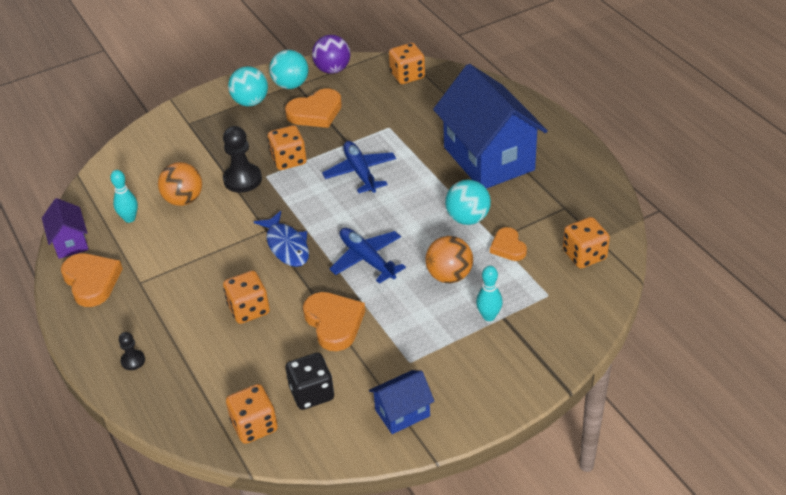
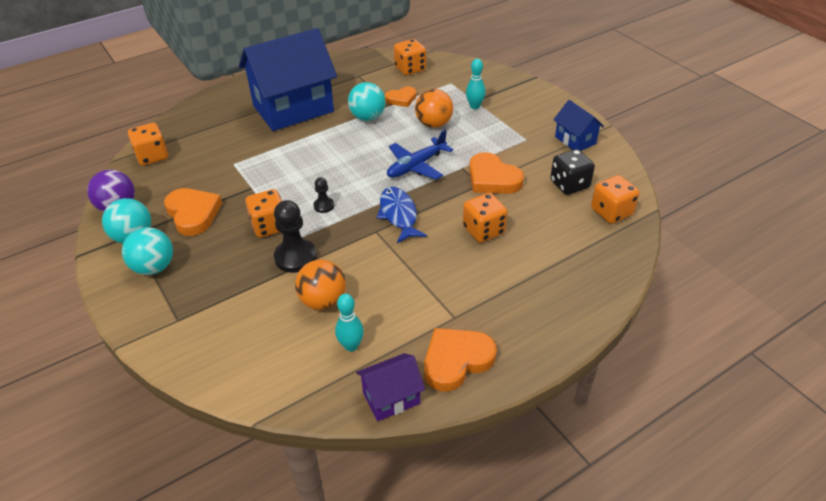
camera: 95 degrees left, 0 degrees up
black pawn [119,332,145,370] -> black pawn moved to [313,177,334,213]
blue fish [254,211,309,267] -> blue fish turned 75 degrees counterclockwise [377,187,427,243]
orange heart [303,292,365,351] -> orange heart turned 105 degrees counterclockwise [469,152,524,194]
blue plane [322,141,396,193] -> none

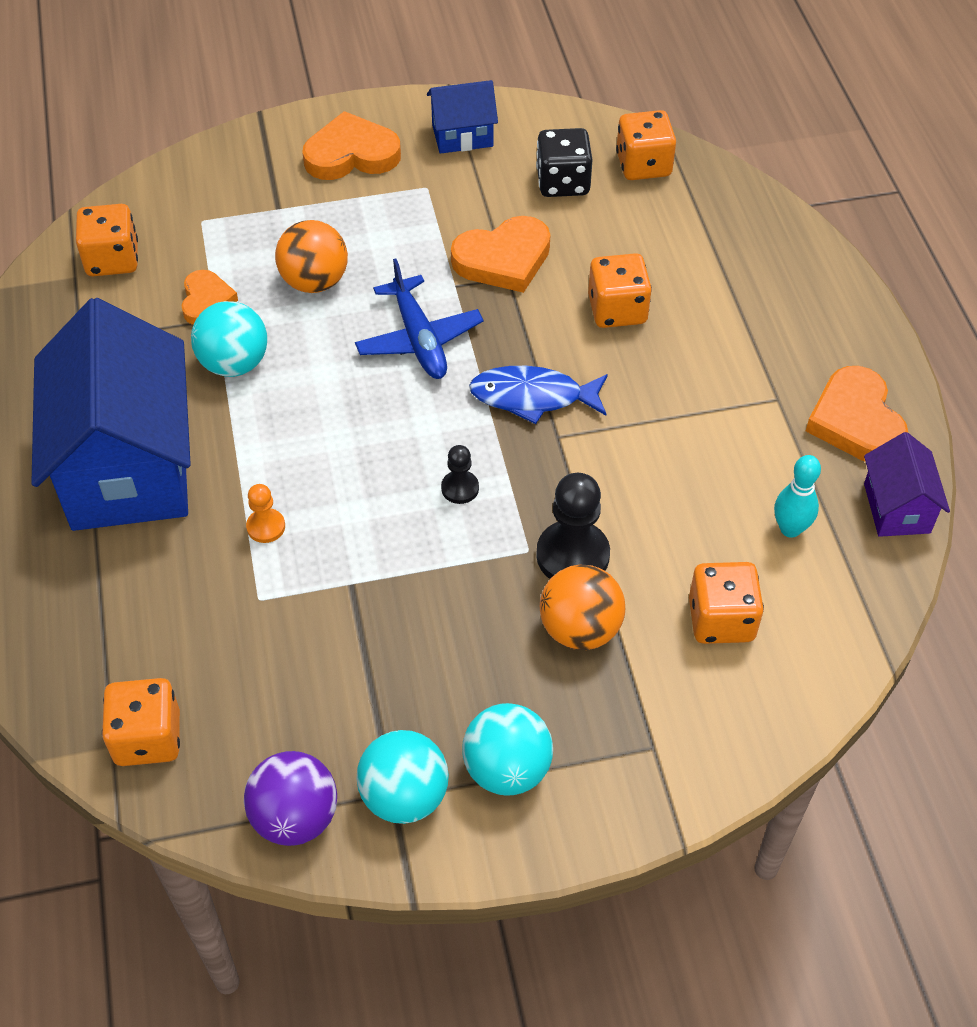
camera: 70 degrees left, 10 degrees up
orange heart [164,188,222,236] -> orange heart moved to [302,111,401,180]
orange dice [245,189,282,238] -> orange dice moved to [689,562,764,644]
orange ball [295,259,346,310] -> orange ball moved to [540,565,625,650]
turquoise bowling pin [466,59,486,109] -> none
none -> orange pawn [246,484,285,543]

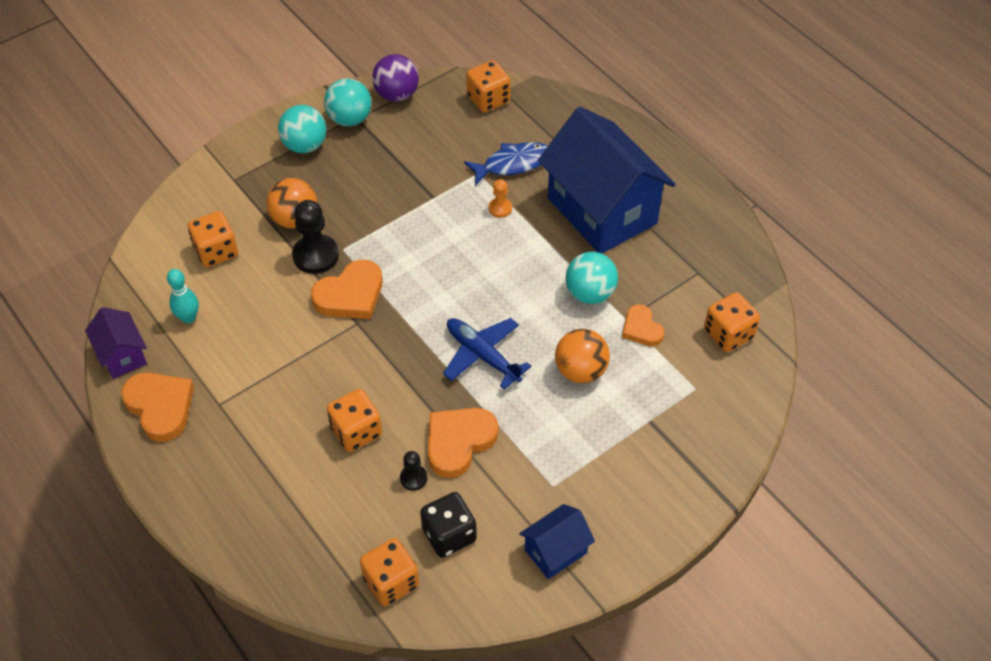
camera: 155 degrees right, 0 degrees up
orange heart [302,111,401,180] -> orange heart moved to [311,260,383,319]
black pawn [441,445,479,504] -> black pawn moved to [400,451,427,491]
blue fish [469,366,608,424] -> blue fish moved to [464,142,548,186]

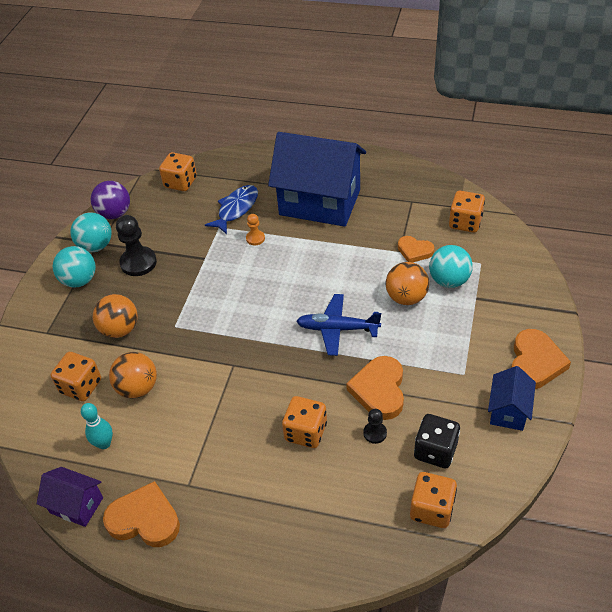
camera: 35 degrees left, 5 degrees down
black pawn [292,200,339,274] -> black pawn moved to [116,215,157,276]
orange heart [311,260,383,319] -> orange heart moved to [511,329,571,389]
turquoise ball [566,252,618,304] -> turquoise ball moved to [429,245,473,288]
none -> orange ball [109,352,157,399]

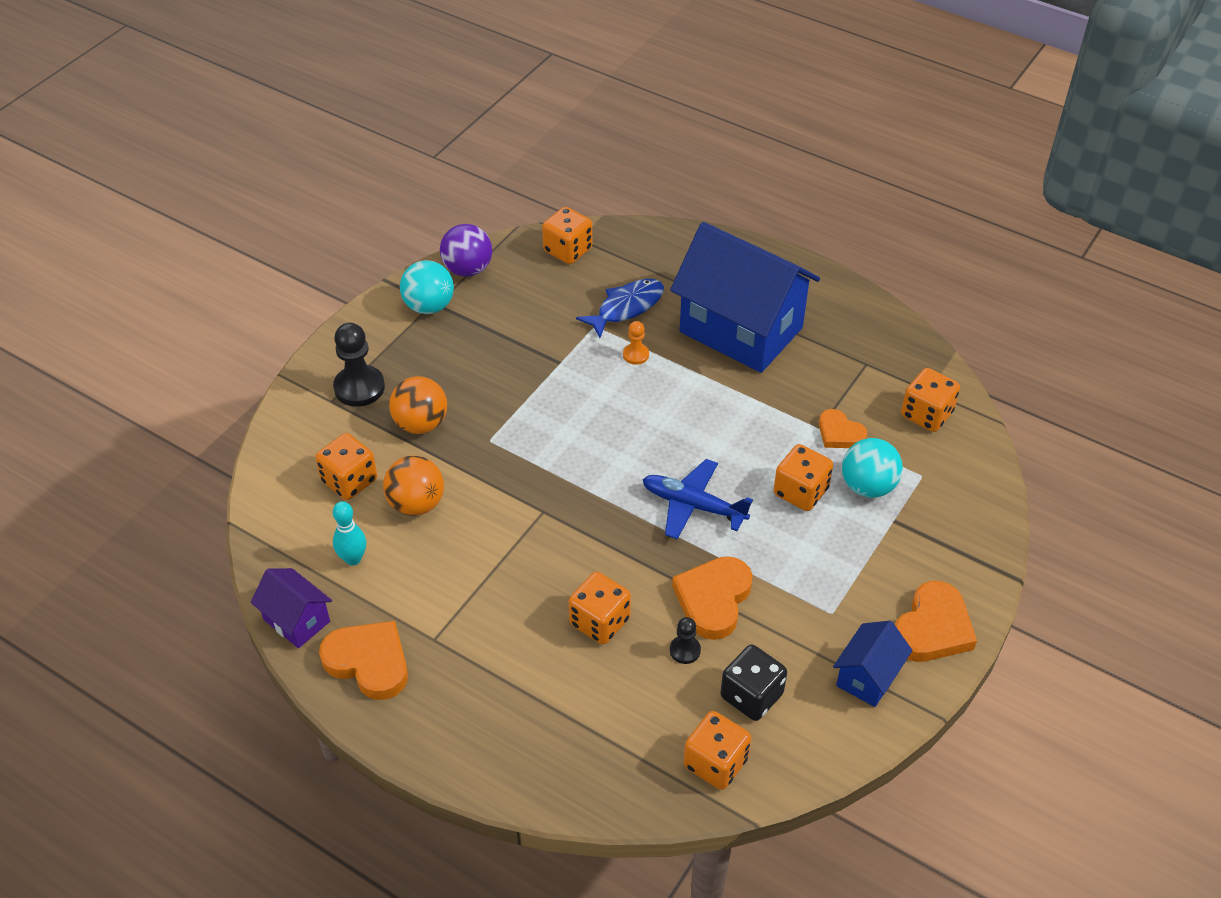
camera: 15 degrees right, 0 degrees up
turquoise ball [53,246,96,288] -> none
black pawn [116,215,157,276] -> black pawn moved to [333,323,385,407]
orange ball [386,262,429,305] -> orange dice [774,444,833,511]

